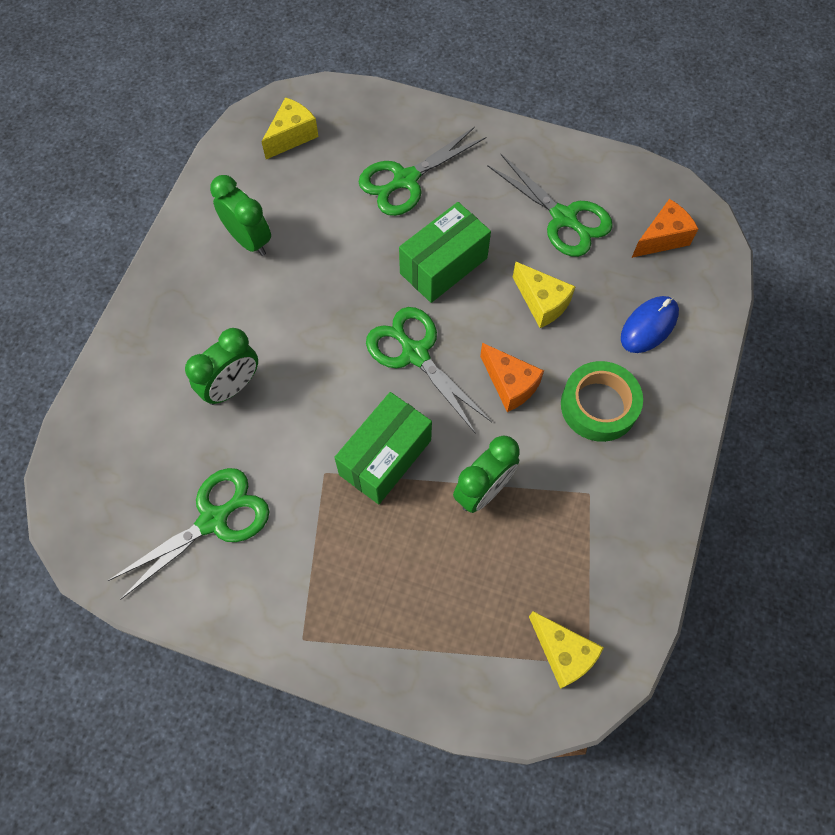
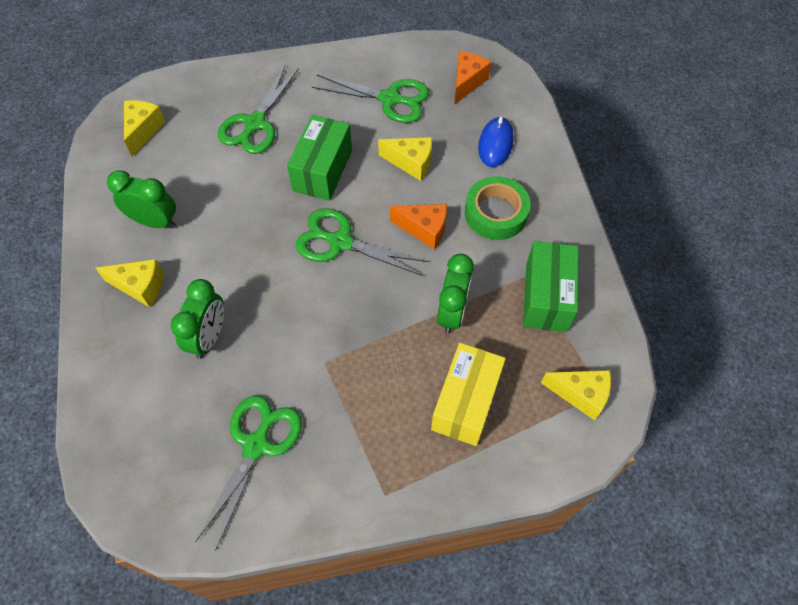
camera: 30 degrees left, 5 degrees down
green box [334,392,432,504] -> green box moved to [523,241,579,332]
none -> yellow cheese [96,259,164,307]
none -> yellow box [431,343,506,446]

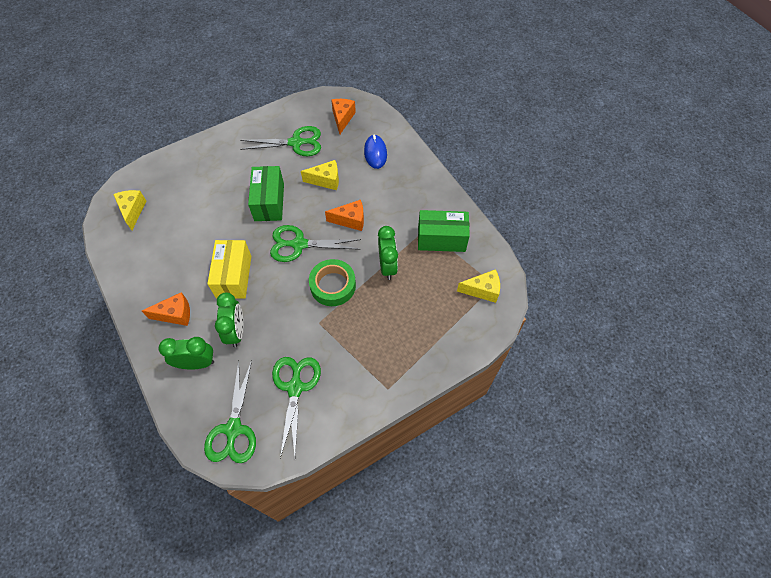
camera: 20 degrees left, 0 degrees up
yellow cheese [96,259,164,307] -> orange cheese [142,292,190,326]
green clock [107,170,176,228] -> green clock moved to [159,337,214,370]
green scissors [218,65,299,154] -> green scissors moved to [204,360,256,463]
yellow box [431,343,506,446] -> yellow box moved to [207,240,251,299]
green tape [465,176,531,240] -> green tape moved to [309,259,356,306]
green box [523,241,579,332] -> green box turned 75 degrees counterclockwise [418,210,470,252]

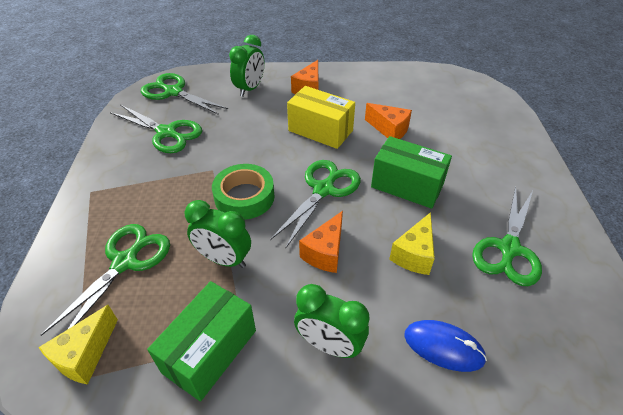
camera: 120 degrees right, 15 degrees down
yellow cheese [113,190,146,230] -> none
green clock [215,293,243,347] -> green clock moved to [294,284,370,358]
orange cheese [331,99,356,134] -> orange cheese moved to [365,103,412,139]
none -> green scissors [41,224,170,336]

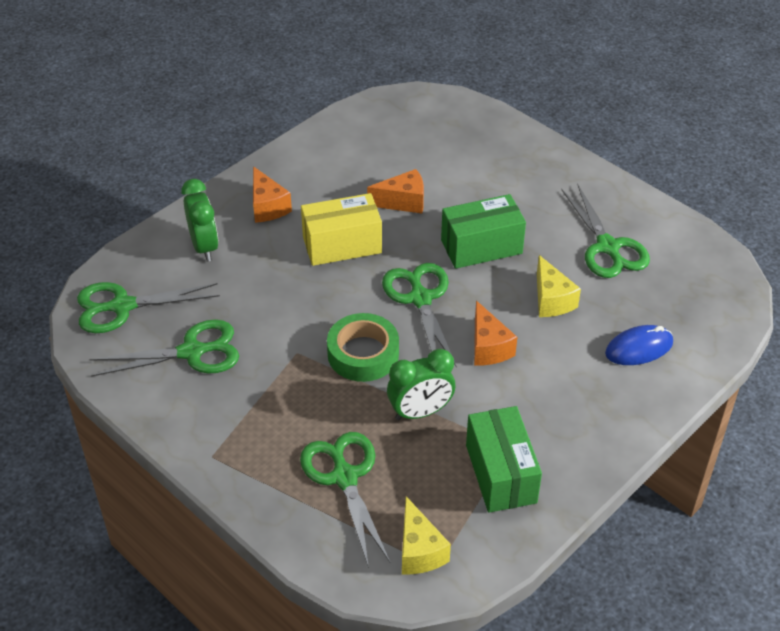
camera: 45 degrees left, 0 degrees up
green clock [294,284,370,358] -> none

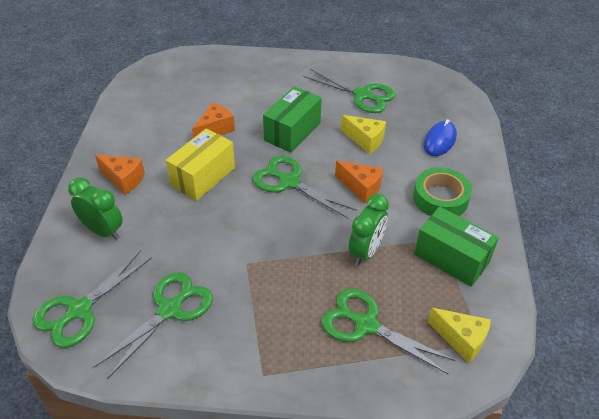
camera: 40 degrees left, 0 degrees up
green tape [327,313,399,382] -> green tape moved to [413,167,472,216]

